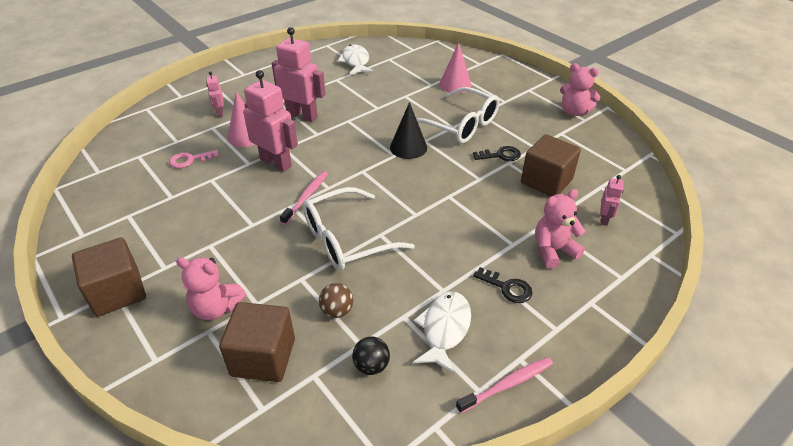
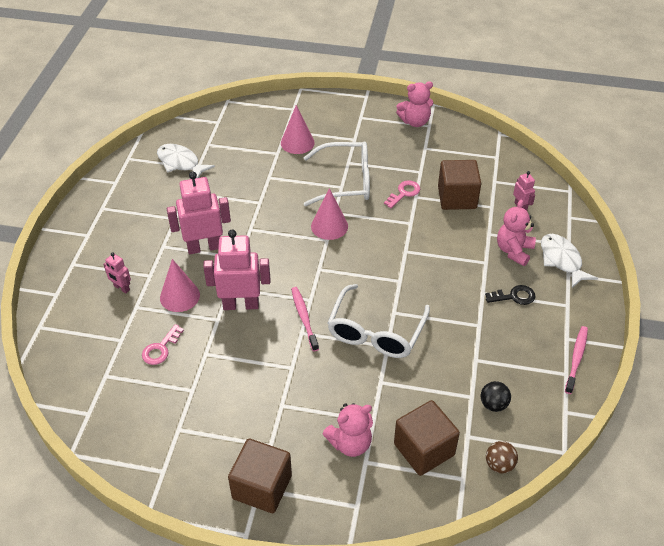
camera: 40 degrees left, 5 degrees up
brown ball [319,283,353,318] -> brown ball moved to [486,441,518,474]
black cone [390,102,427,159] -> pink cone [311,188,348,240]
white fish [413,291,471,374] -> white fish moved to [541,234,598,288]
black key [473,146,521,161] -> pink key [384,180,420,208]

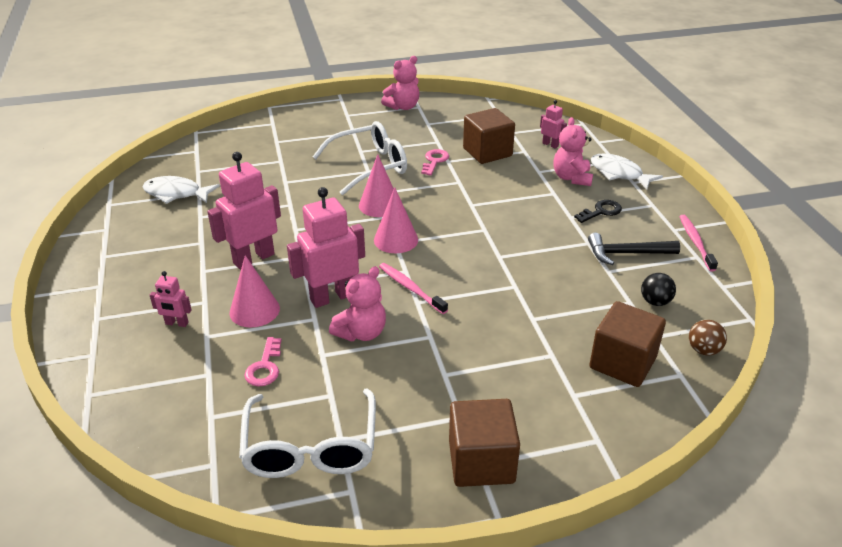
camera: 25 degrees left, 10 degrees down
pink cone [281,105,315,154] -> pink cone moved to [374,187,418,253]
pink teddy bear [323,403,373,457] -> pink teddy bear moved to [329,266,386,342]
white glasses [328,284,430,358] -> white glasses moved to [239,388,376,478]
none -> black hammer [588,233,680,265]

